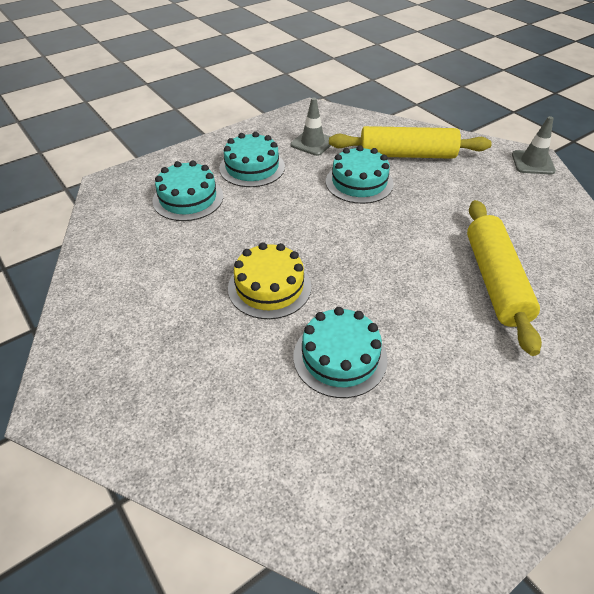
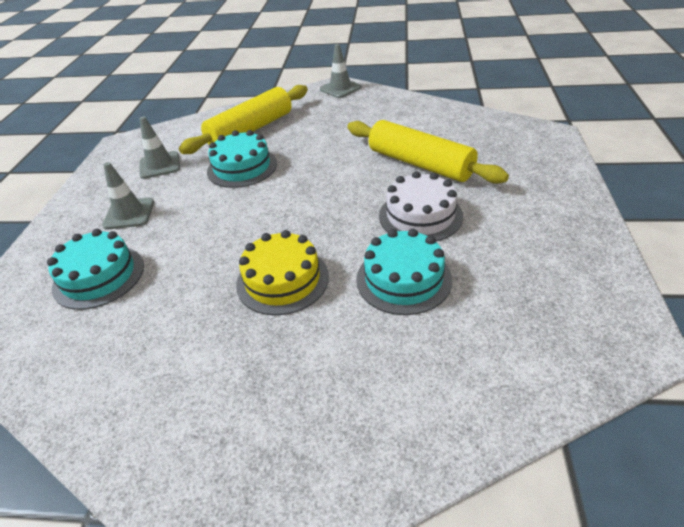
camera: 45 degrees left, 5 degrees down
turquoise cake [219,132,285,187] -> grey traffic cone [102,162,154,230]
none -> white cake [379,171,463,241]

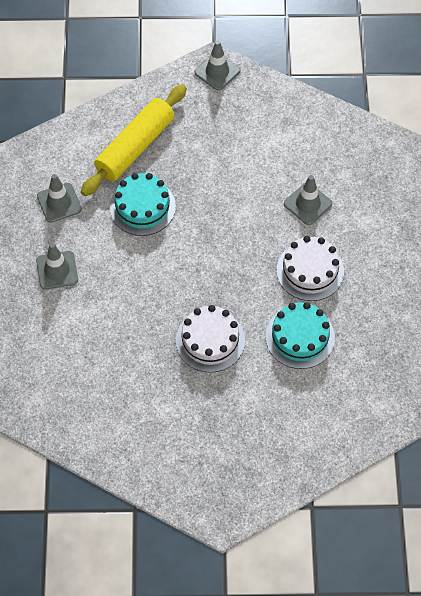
camera: 10 degrees left, 20 degrees up
turquoise cake [47,229,144,310] -> none
yellow cake [236,230,329,315] -> white cake [176,305,245,373]
yellow rolling pin [347,120,509,184] -> grey traffic cone [284,175,332,225]

